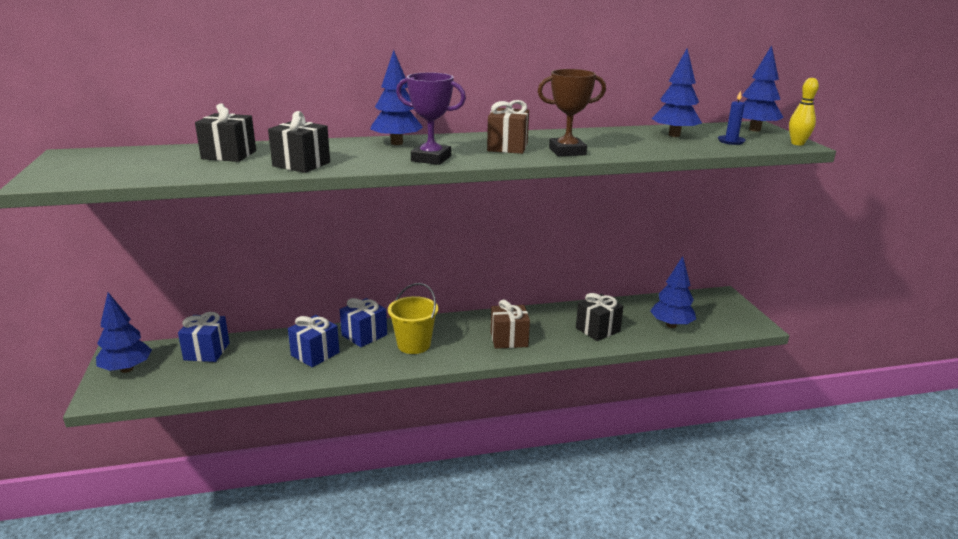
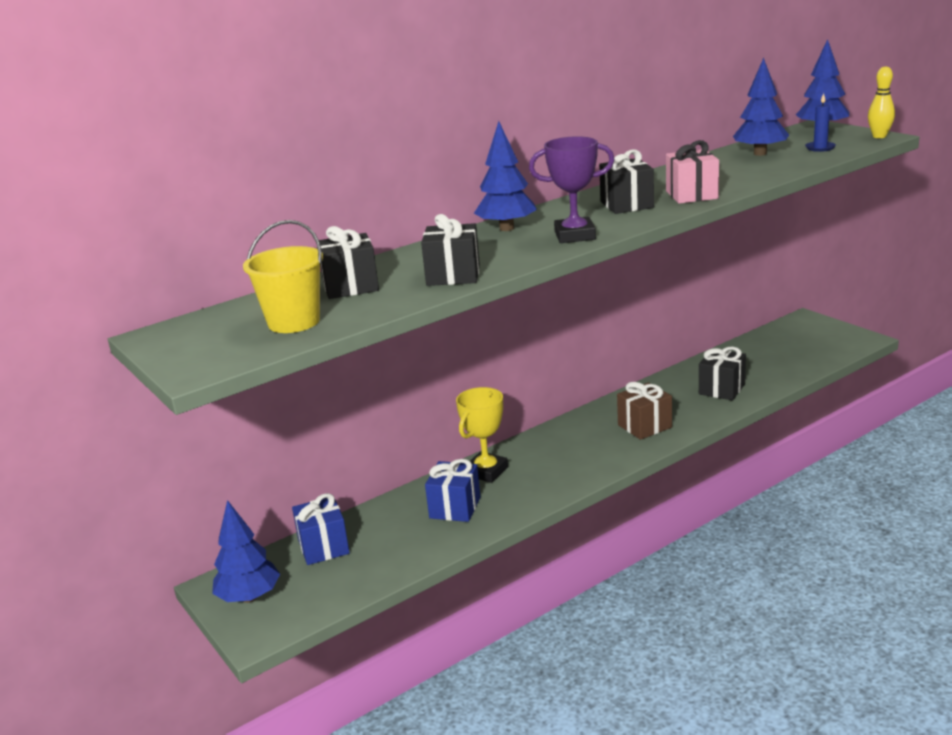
camera: 20 degrees left, 0 degrees up
blue gift [340,298,387,347] -> yellow trophy [456,387,508,483]
yellow bucket [388,283,438,354] -> yellow bucket moved to [243,220,323,333]
brown gift [487,100,529,154] -> black gift [599,149,654,214]
brown trophy [537,69,606,156] -> pink gift [666,140,719,204]
blue tree [650,256,696,328] -> none

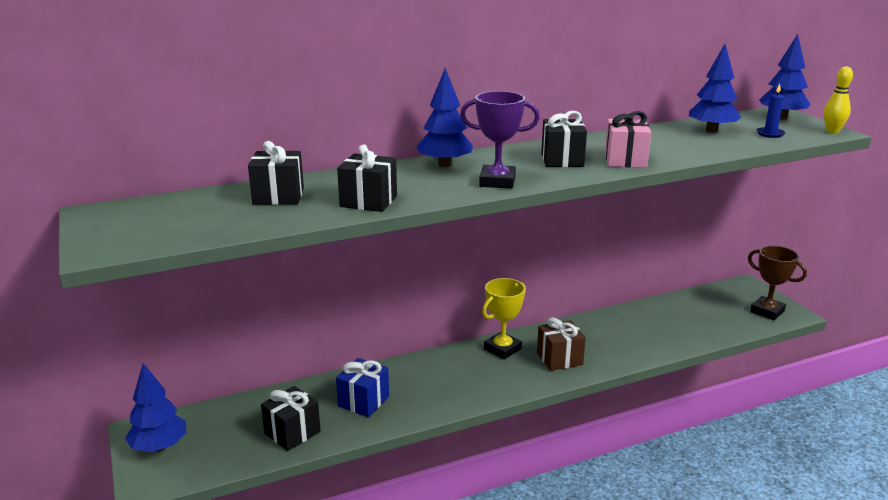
camera: 10 degrees right, 0 degrees up
yellow bucket [243,220,323,333] -> none
blue gift [292,493,350,565] -> none
yellow trophy [456,387,508,483] -> yellow trophy moved to [482,278,526,359]
black gift [699,346,746,400] -> black gift moved to [261,386,321,451]
none -> brown trophy [748,246,807,320]

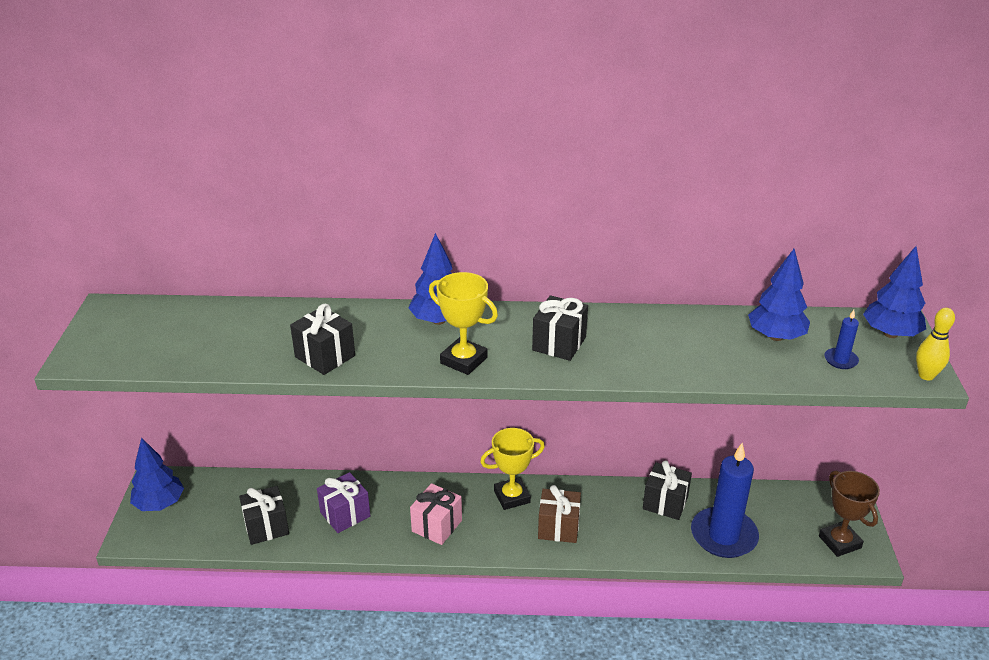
camera: 25 degrees right, 10 degrees up
black gift [248,141,304,205] -> black gift moved to [643,460,692,520]
blue gift [336,358,389,417] -> purple gift [317,472,370,533]
purple trophy [460,91,540,189] -> yellow trophy [429,272,498,375]
pink gift [605,111,651,168] -> pink gift moved to [410,483,462,545]
none -> blue candle [691,443,759,558]

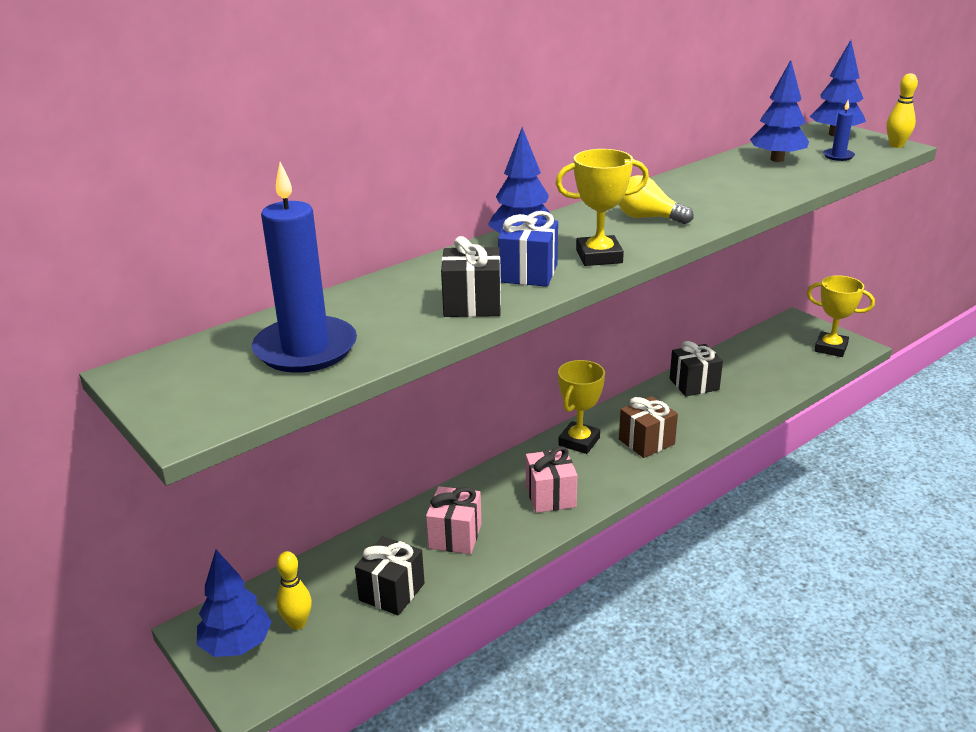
camera: 40 degrees left, 5 degrees down
purple gift [317,472,370,533] -> pink gift [426,486,482,554]
black gift [532,295,588,361] -> yellow light bulb [619,175,694,224]
blue candle [691,443,759,558] -> blue candle moved to [252,162,357,373]
brown trophy [819,470,880,557] -> yellow trophy [807,275,875,357]
none -> yellow bowling pin [276,551,312,630]
none -> blue gift [498,211,558,287]

